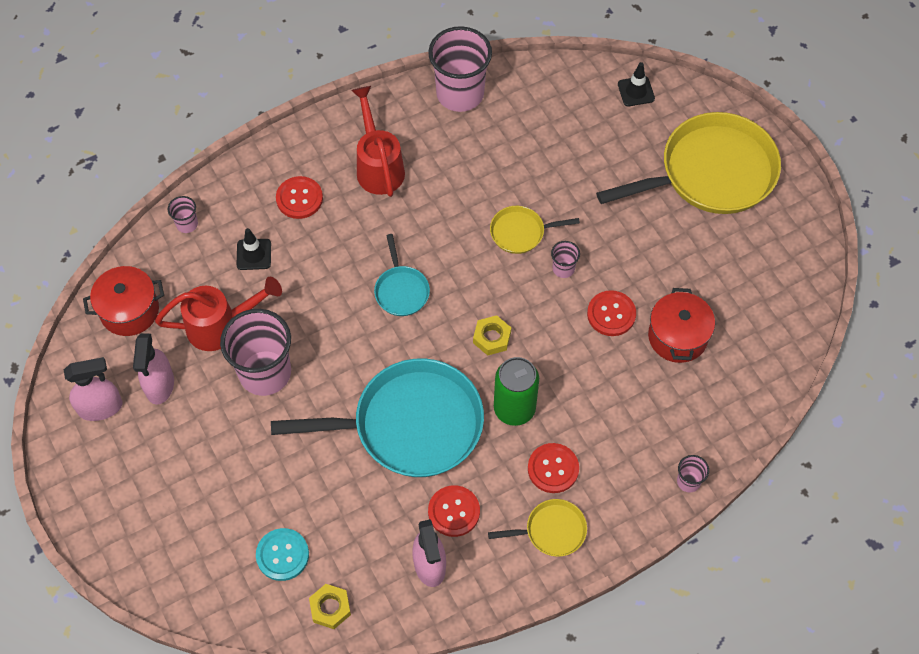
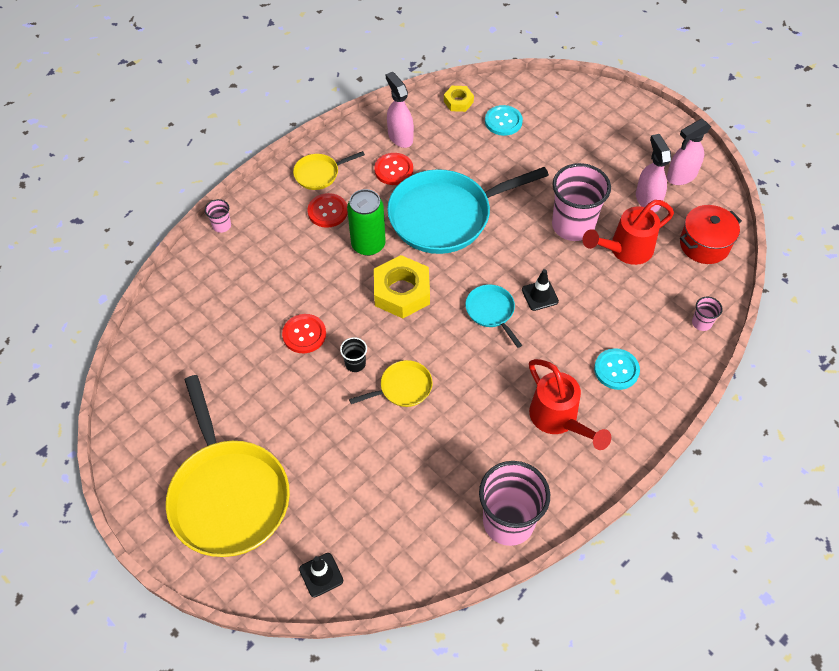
camera: 165 degrees right, 5 degrees down
black traffic cone [237,228,271,270] -> black traffic cone moved to [522,269,559,311]
red button [276,176,323,219] -> turquoise button [594,348,640,390]
yellow nut [473,315,511,356] -> yellow nut [374,255,430,318], size x1.83
pink cup [551,241,580,278] -> black cup [340,337,367,372]
yellow pan [596,112,781,214] -> yellow pan turned 75 degrees counterclockwise [166,375,290,557]
red pot [648,288,715,363] -> none

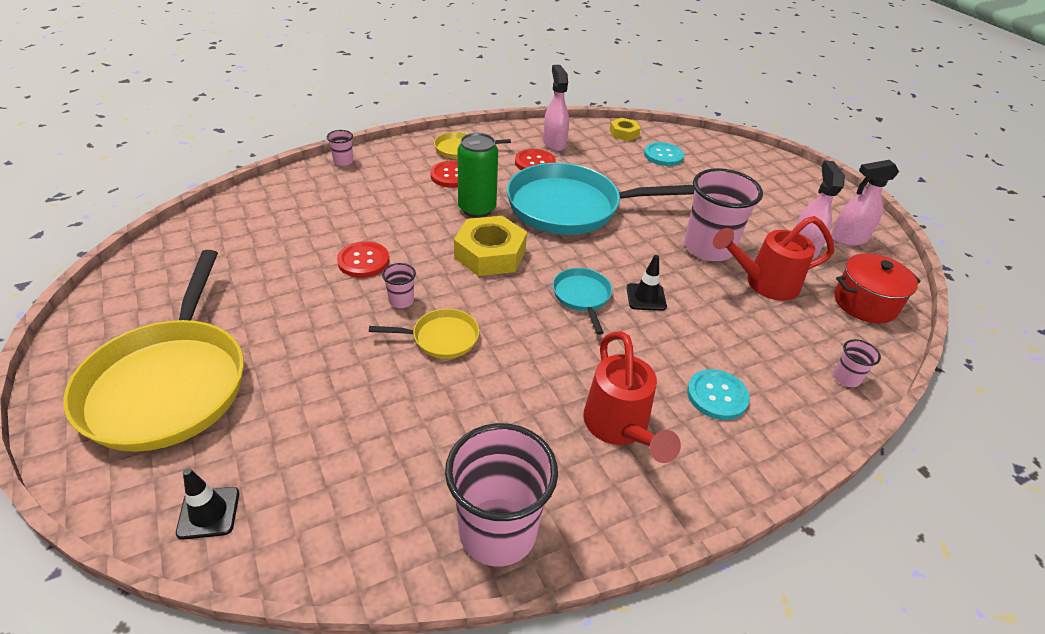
camera: 15 degrees right, 15 degrees down
black cup [340,337,367,372] -> pink cup [382,263,416,308]

